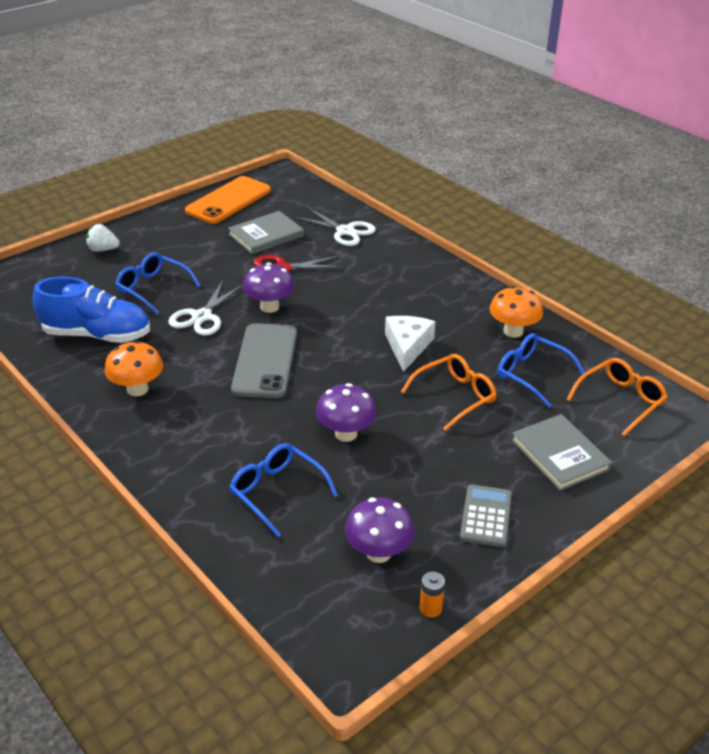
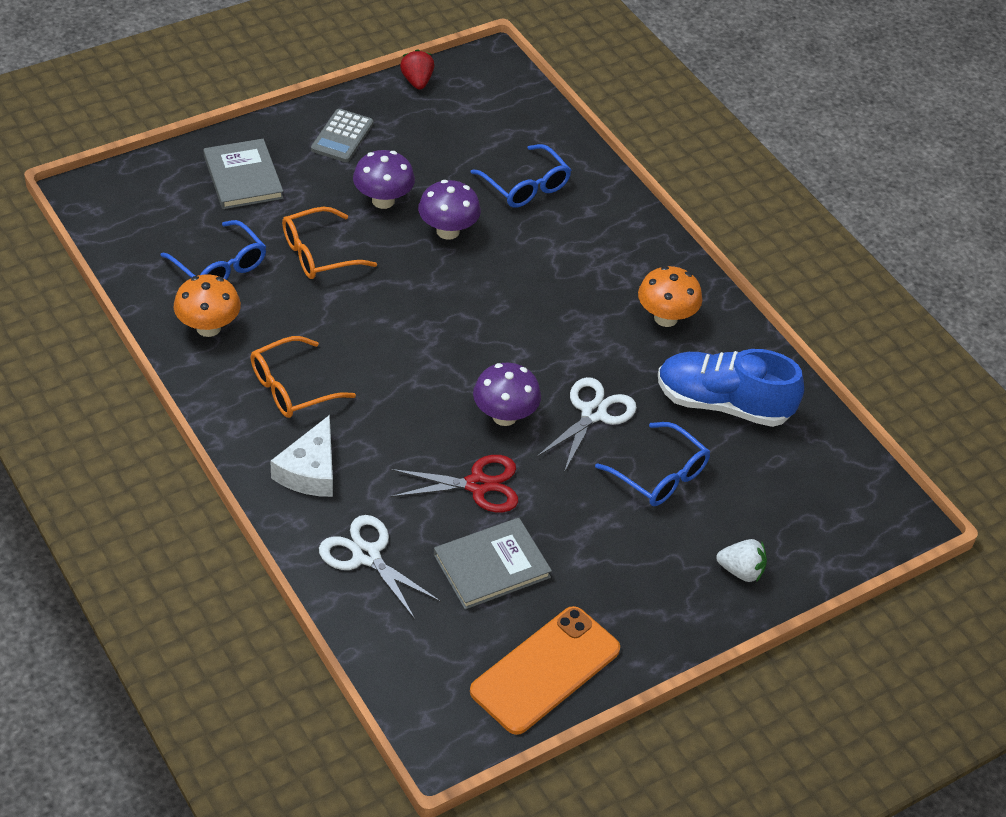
camera: 175 degrees left, 10 degrees up
grey phone [231,323,297,398] -> none
purple mushroom [345,497,415,563] -> purple mushroom moved to [353,150,415,209]
white cheese [385,316,435,372] -> white cheese moved to [270,415,333,497]
orange battery [420,572,445,617] -> red strawberry [400,49,434,90]
orange glasses [566,358,668,436] -> orange glasses moved to [250,336,356,418]

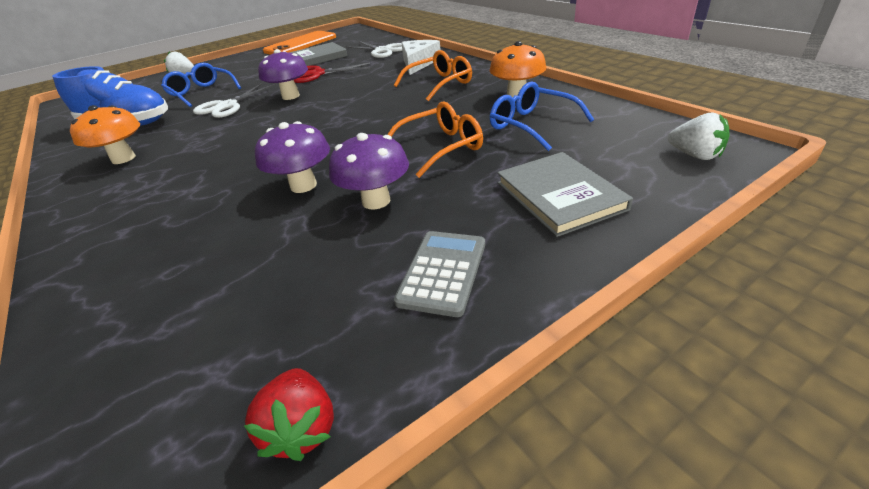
camera: 175 degrees left, 10 degrees down
blue glasses [470,144,571,208] -> none
none -> white strawberry [668,112,729,160]

